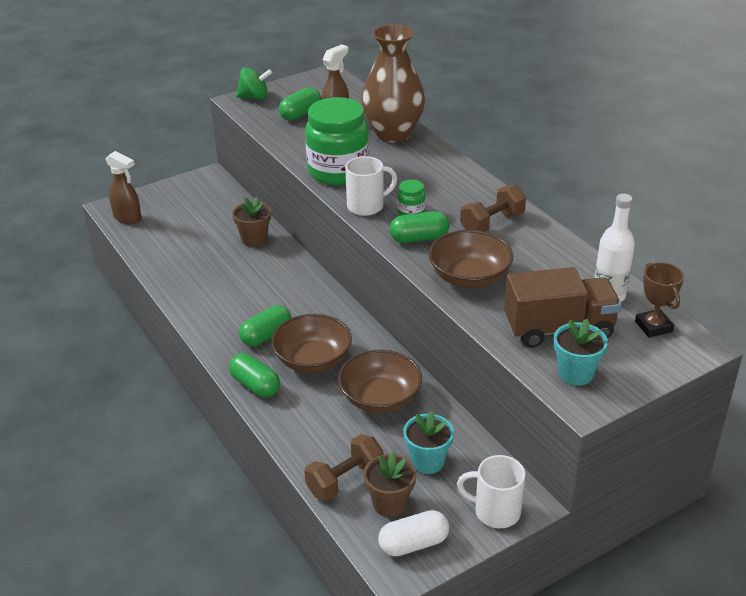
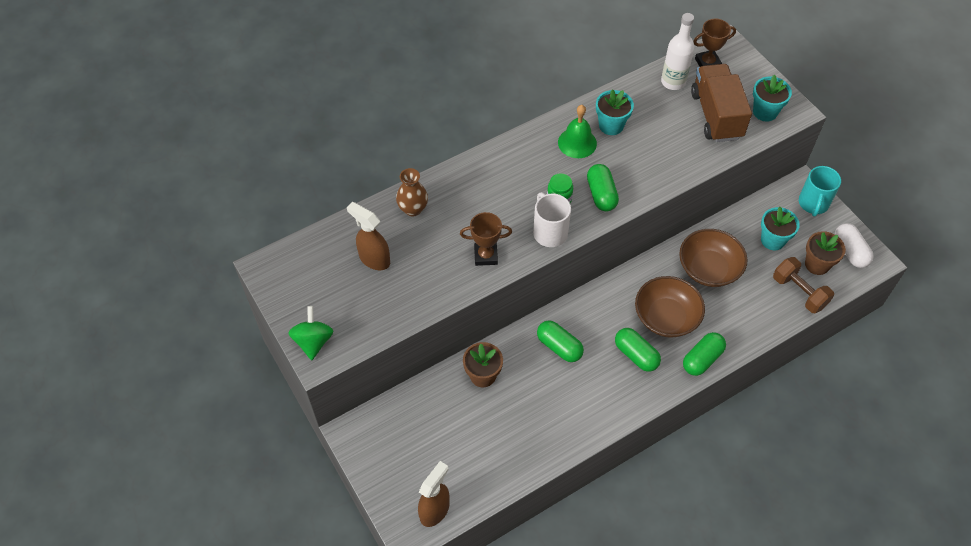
camera: 90 degrees left, 20 degrees up
green capsule [279,87,321,121] -> green capsule moved to [537,320,584,362]
green jar [305,97,369,185] -> brown trophy [460,212,512,266]
brown vase [361,24,425,142] -> brown vase [396,168,428,216], size x0.49
brown bowl [428,230,513,288] -> none
white mug [457,455,525,528] -> turquoise mug [799,166,841,217]
brown dumbbell [460,185,526,232] -> green bell [558,105,597,158]
none -> turquoise flower pot [596,90,634,135]

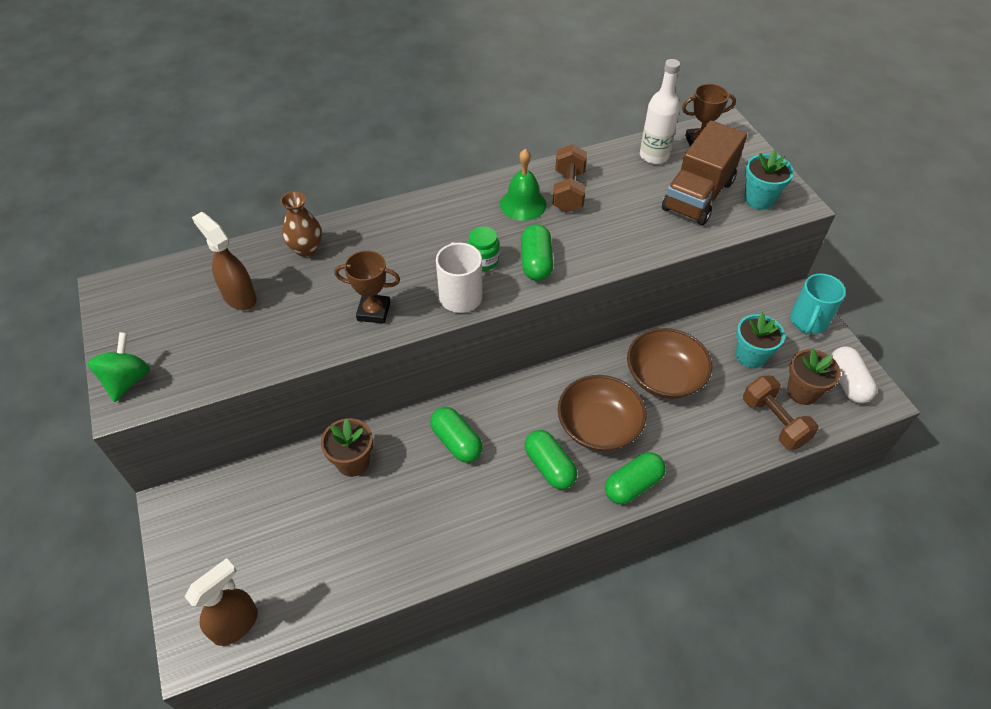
camera: 10 degrees right, 5 degrees down
turquoise flower pot [596,90,634,135] -> brown dumbbell [552,144,587,213]
brown truck [691,64,752,142] -> brown truck turned 150 degrees counterclockwise [662,120,747,225]

